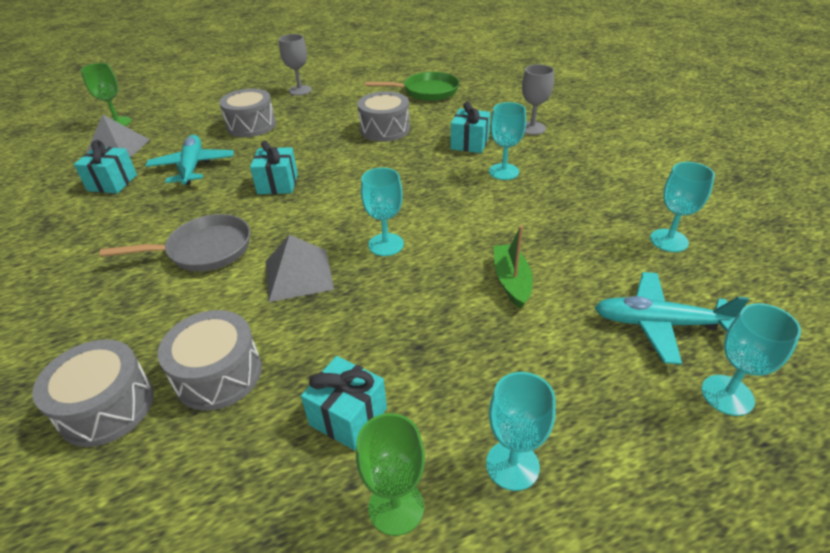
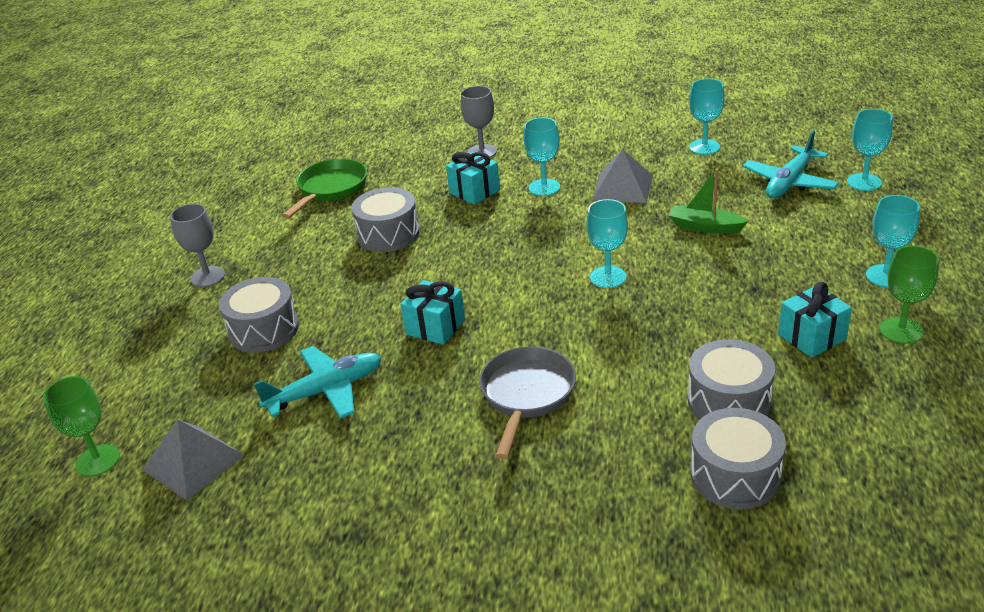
camera: 60 degrees left, 5 degrees down
turquoise gift [74,140,137,194] -> none
turquoise plane [146,135,234,185] -> turquoise plane turned 135 degrees clockwise [253,346,382,419]
grey pyramid [266,234,334,302] -> grey pyramid moved to [592,149,653,203]

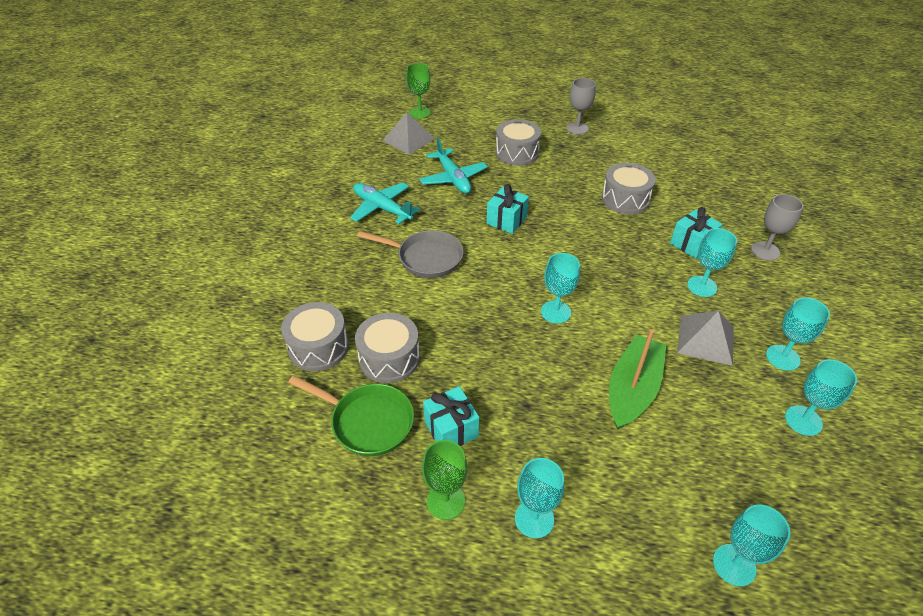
camera: 90 degrees right, 10 degrees up
green pan [282,159,367,219] -> green pan moved to [288,375,414,456]
green boat [668,168,748,233] -> green boat [609,330,666,430], size x1.56
turquoise plane [743,130,839,198] -> turquoise plane moved to [350,182,420,224]
none -> turquoise goblet [766,297,830,371]

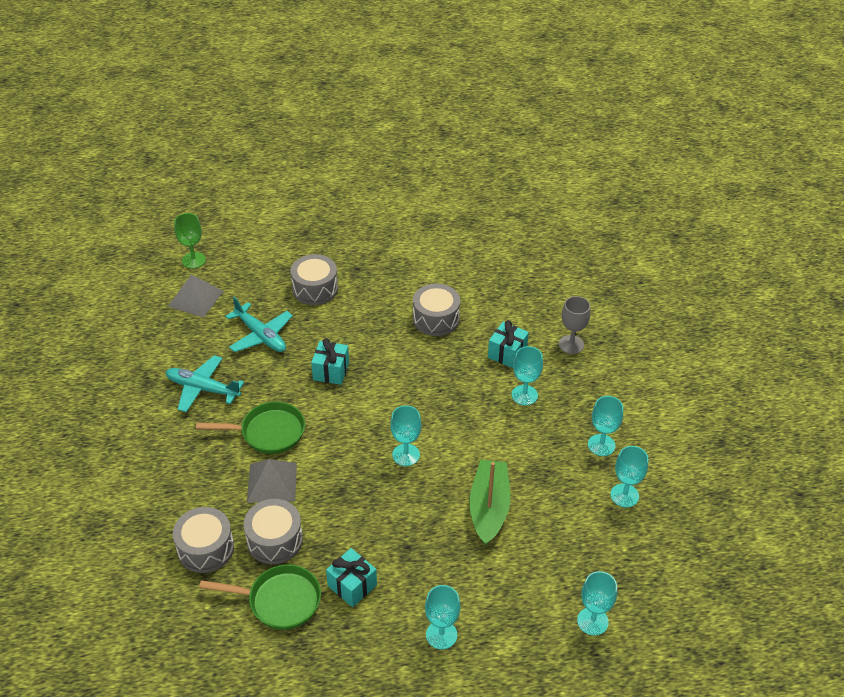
camera: 20 degrees left, 0 degrees up
grey pan [357,230,463,278] -> green pan [196,402,305,454]
green goblet [422,440,467,520] -> none
grey goblet [566,78,596,135] -> none
grey pyramid [677,311,734,366] -> grey pyramid moved to [247,459,297,503]

